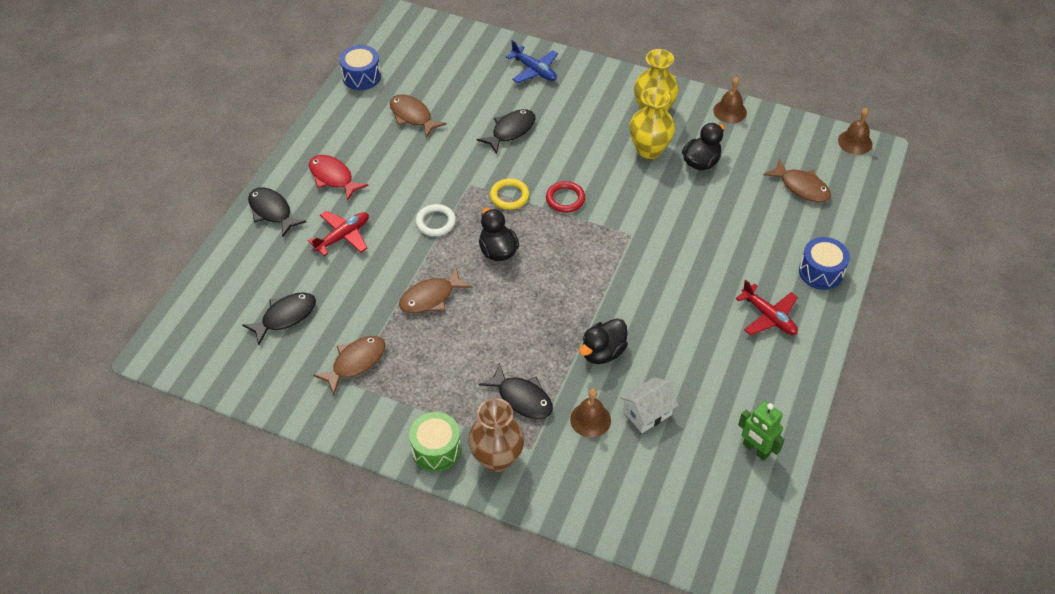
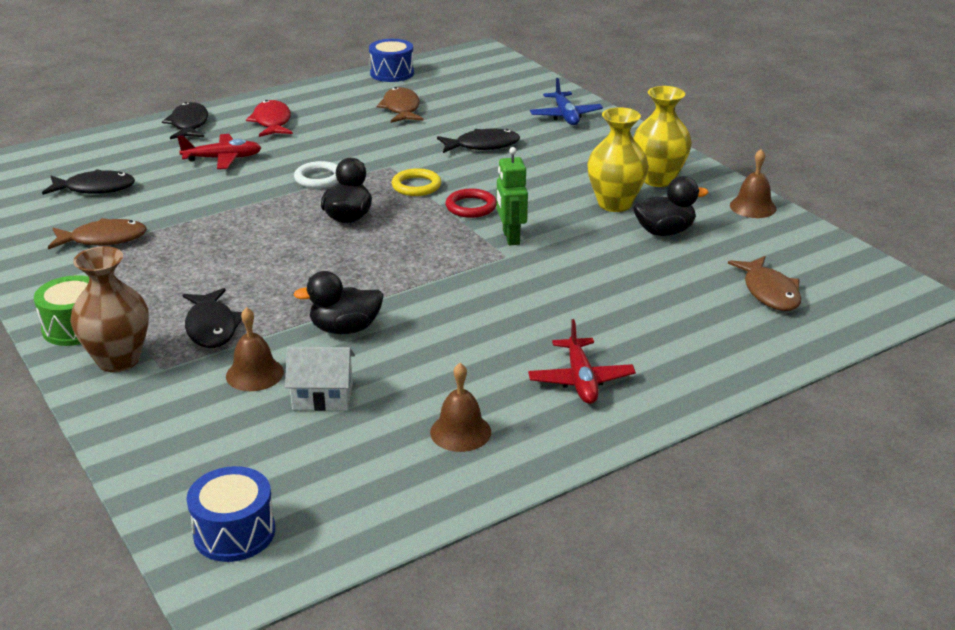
camera: 35 degrees right, 20 degrees down
brown fish [399,268,472,313] -> none
green robot [738,401,785,461] -> green robot moved to [496,147,528,245]
blue drum [799,237,850,290] -> blue drum moved to [187,466,275,562]
brown bell [838,108,872,155] -> brown bell moved to [430,363,491,452]

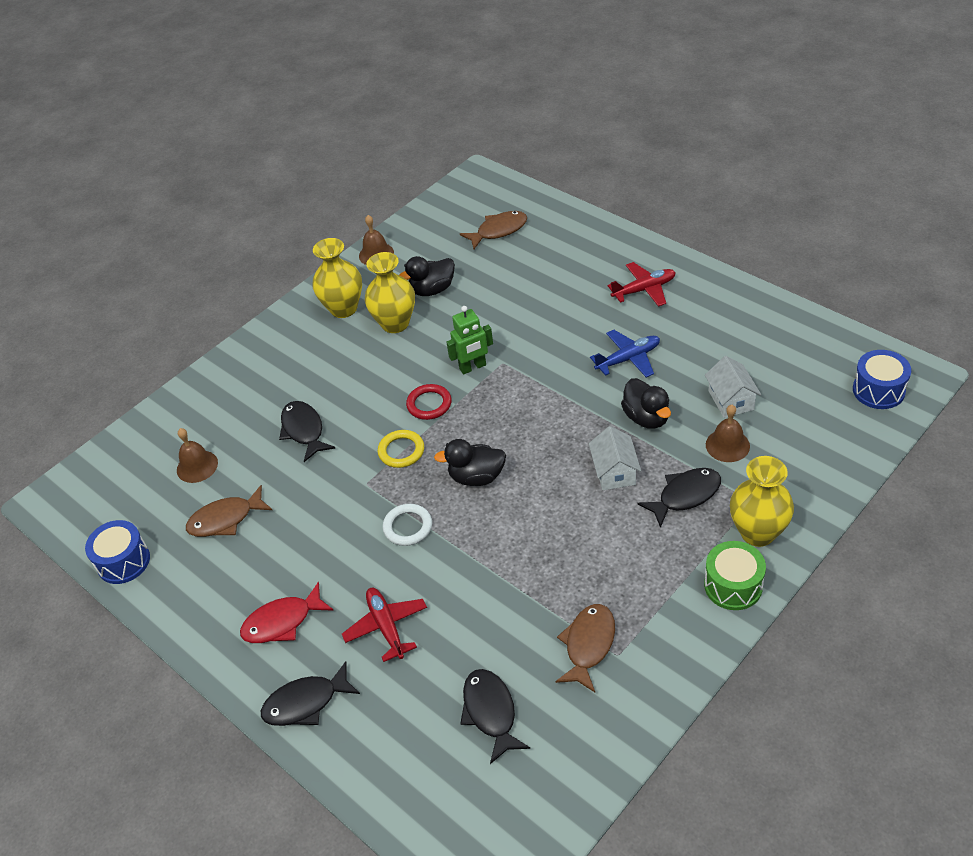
camera: 100 degrees left, 15 degrees up
brown fish [48,218,147,249] -> brown fish turned 45 degrees clockwise [555,604,615,692]
brown vase [70,246,149,372] -> yellow vase [730,456,794,547]
brown bell [430,363,491,452] -> brown bell moved to [177,428,218,483]
blue plane [530,78,603,125] -> blue plane moved to [590,330,660,378]
black duck [633,176,708,236] -> black duck turned 90 degrees counterclockwise [400,256,455,296]
none -> white house [589,426,641,490]

